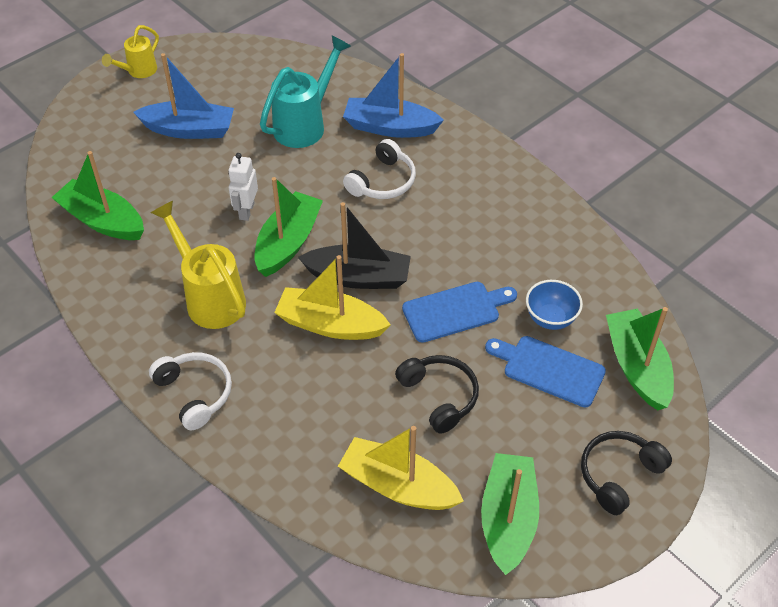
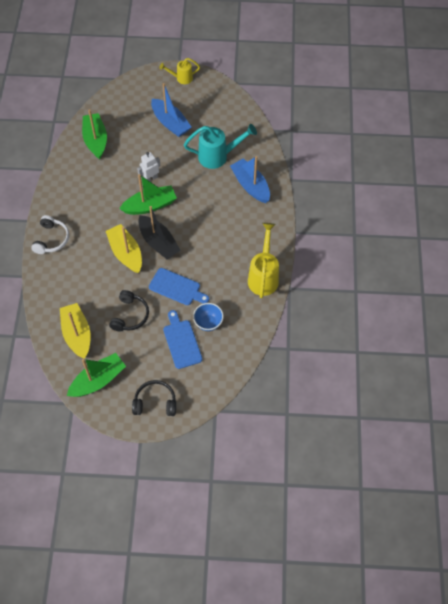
camera: 45 degrees right, 10 degrees up
yellow watering can [151,201,246,329] -> yellow watering can moved to [248,223,279,298]
white headphones [343,139,416,199] -> none
green boat [606,307,674,410] -> none

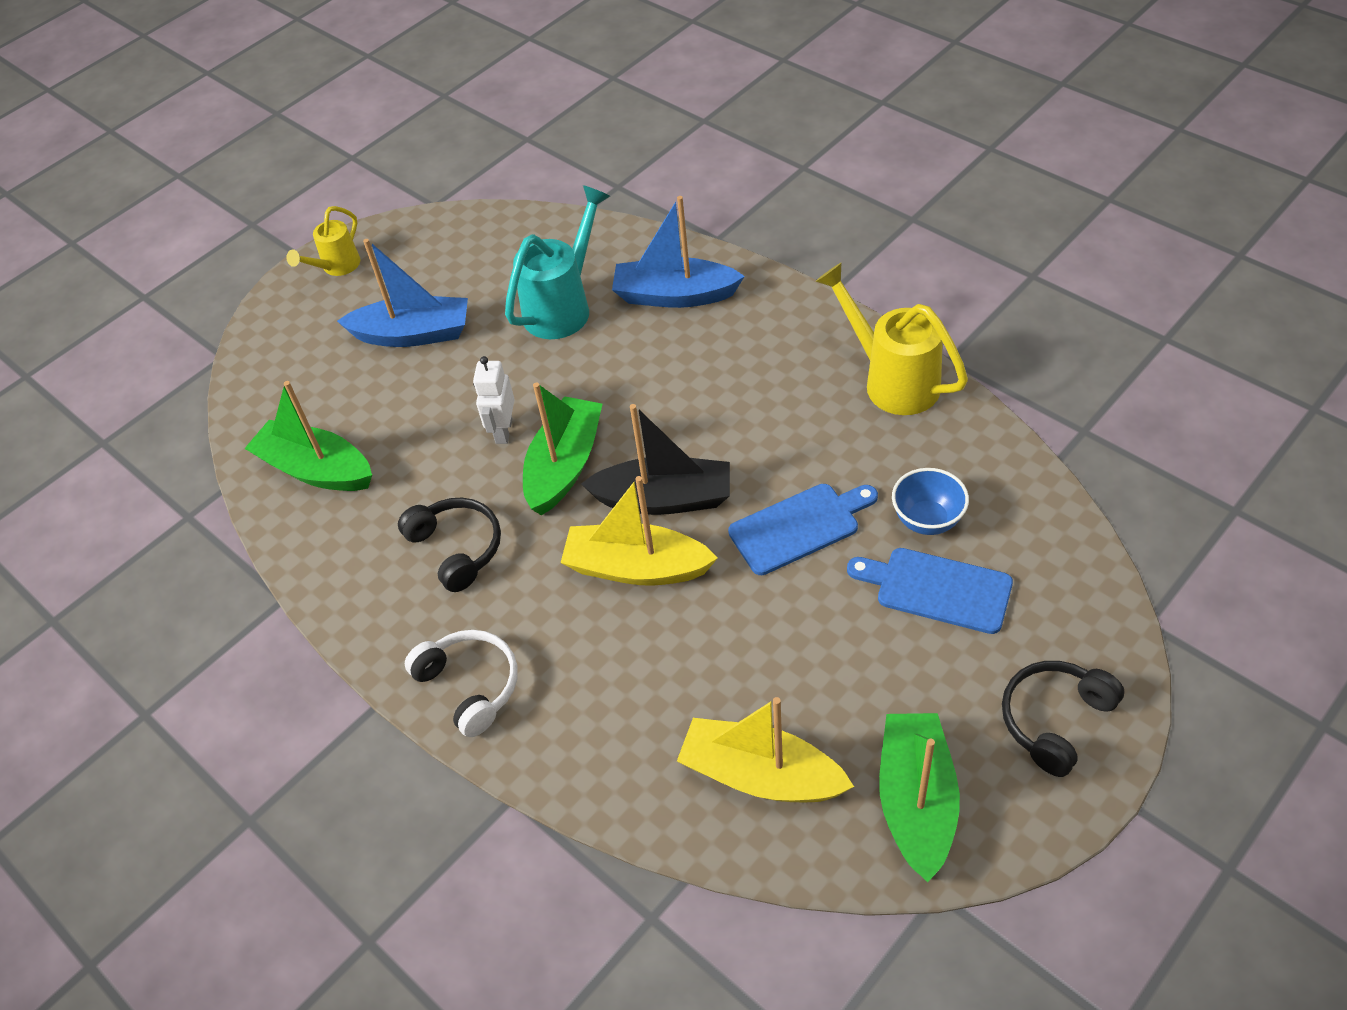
camera: 45 degrees left, 10 degrees down
black headphones [109,290,149,331] -> black headphones moved to [398,498,501,592]

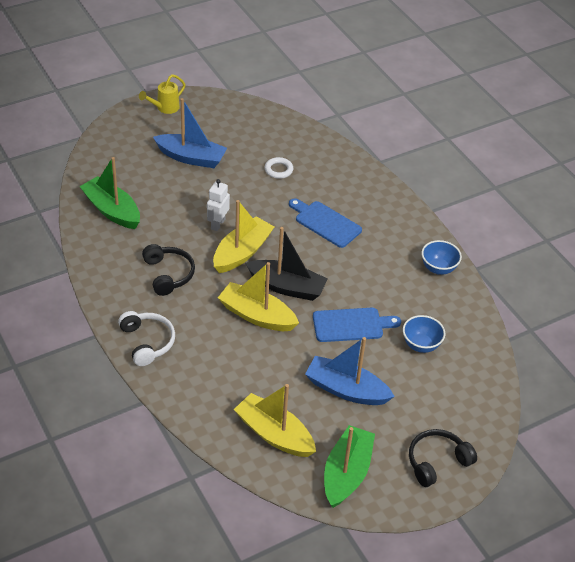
camera: 10 degrees right, 5 degrees down
turquoise watering can [505,185,610,339] -> white ring [265,157,293,179]
green boat [523,383,602,515] -> yellow boat [213,200,274,273]
blue boat [612,196,745,308] -> blue boat moved to [305,337,395,405]
yellow watering can [815,263,968,415] -> blue bowl [422,240,462,275]
blue cutting board [847,548,1013,634] -> blue cutting board moved to [289,198,362,248]

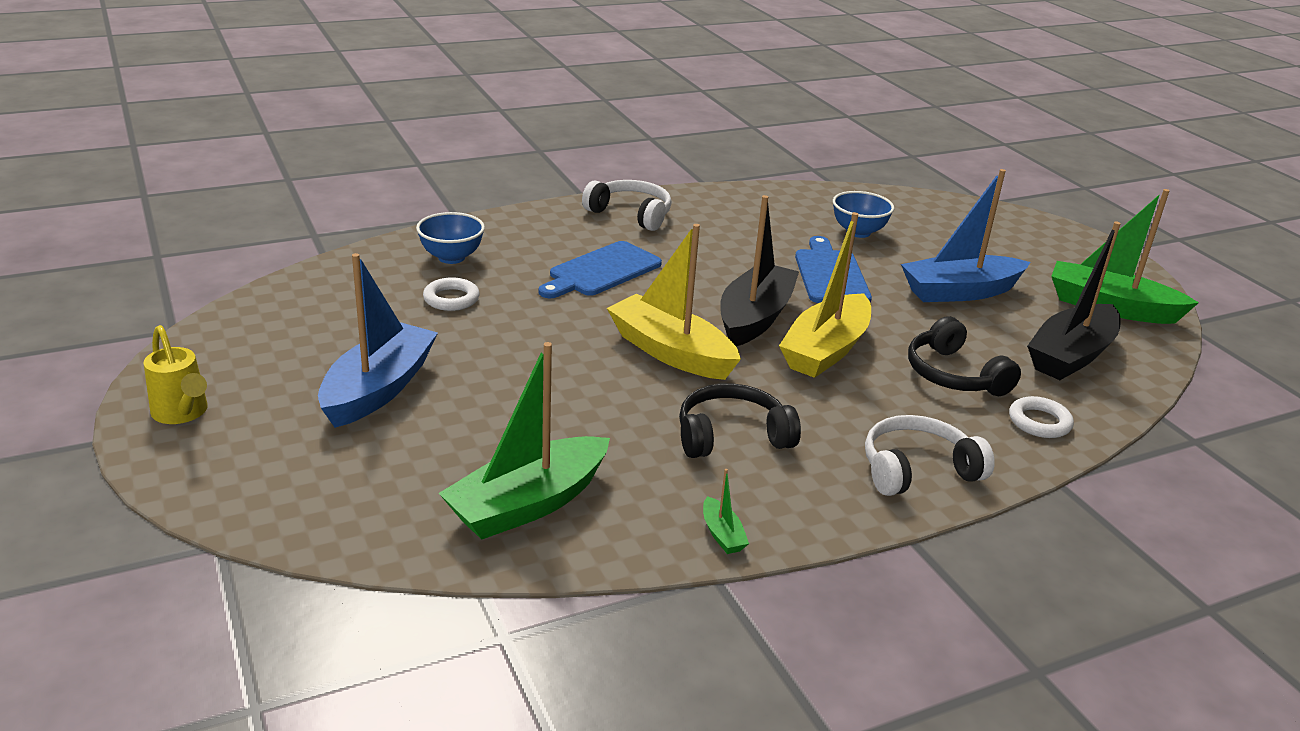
camera: 85 degrees left, 15 degrees down
white robot [207,179,230,231] -> none
yellow boat [234,384,316,457] -> black boat [1027,222,1121,380]
blue boat [305,337,395,405] -> blue boat turned 45 degrees clockwise [901,169,1031,302]
black headphones [409,429,477,487] -> black headphones moved to [908,316,1021,396]
blue bowl [422,240,462,275] -> blue bowl moved to [416,212,485,264]
none -> white headphones [582,180,672,231]
none -> green boat [703,469,749,554]
none -> white ring [1009,396,1074,438]

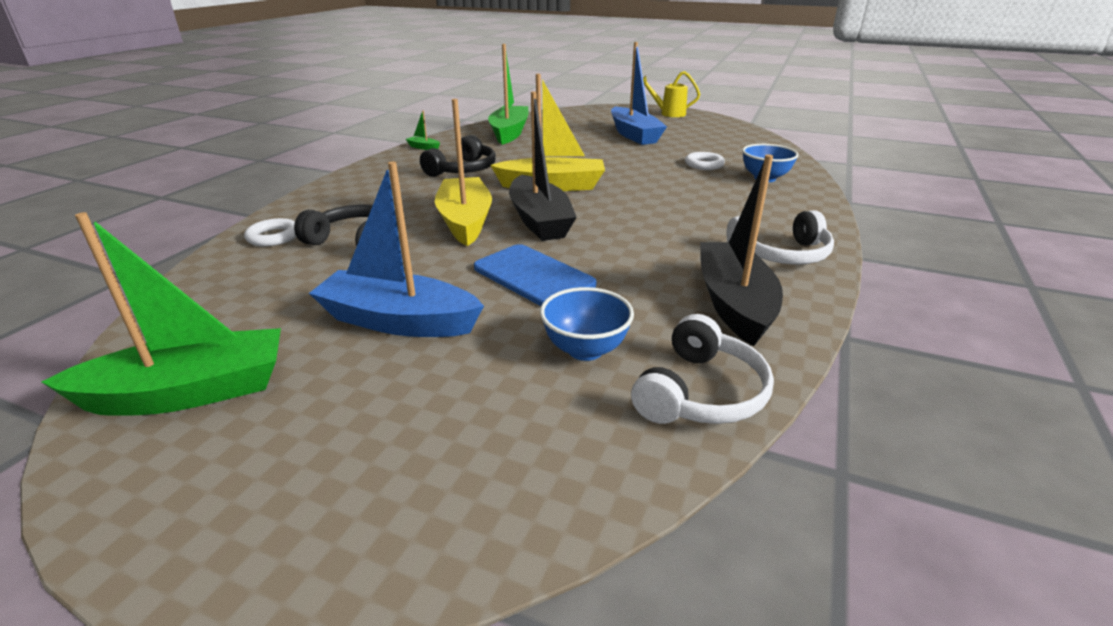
camera: 140 degrees right, 0 degrees up
blue cutting board [539,241,662,298] -> none
white headphones [865,415,995,496] -> white headphones moved to [631,314,774,424]
blue boat [901,169,1031,302] -> blue boat turned 105 degrees counterclockwise [309,162,484,337]
black boat [1027,222,1121,380] -> black boat moved to [700,154,783,346]

